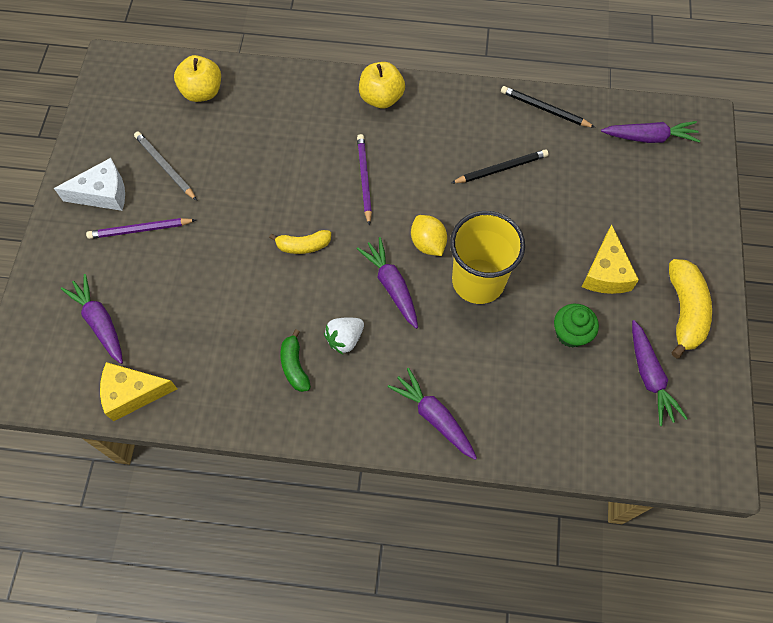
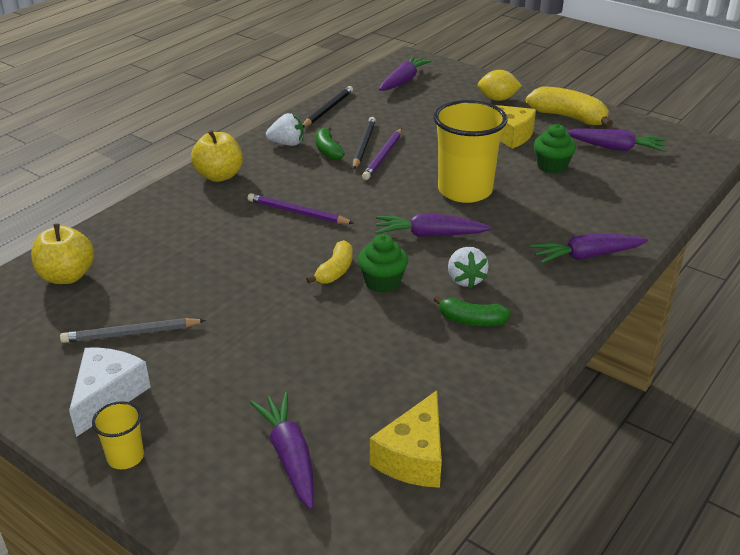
camera: 60 degrees left, 30 degrees down
purple carrot [61,274,123,364] -> purple carrot turned 75 degrees clockwise [250,392,314,510]
purple pencil [86,218,196,239] -> purple pencil moved to [362,128,402,180]
yellow lemon [411,215,447,256] -> yellow lemon moved to [478,70,522,101]
black pencil [501,86,595,128] -> black pencil turned 150 degrees clockwise [303,86,353,127]
none -> yellow cup [92,401,144,469]
none -> white strawberry [266,113,304,146]
none -> green banana [316,127,345,160]
none -> green cupcake [358,234,408,293]

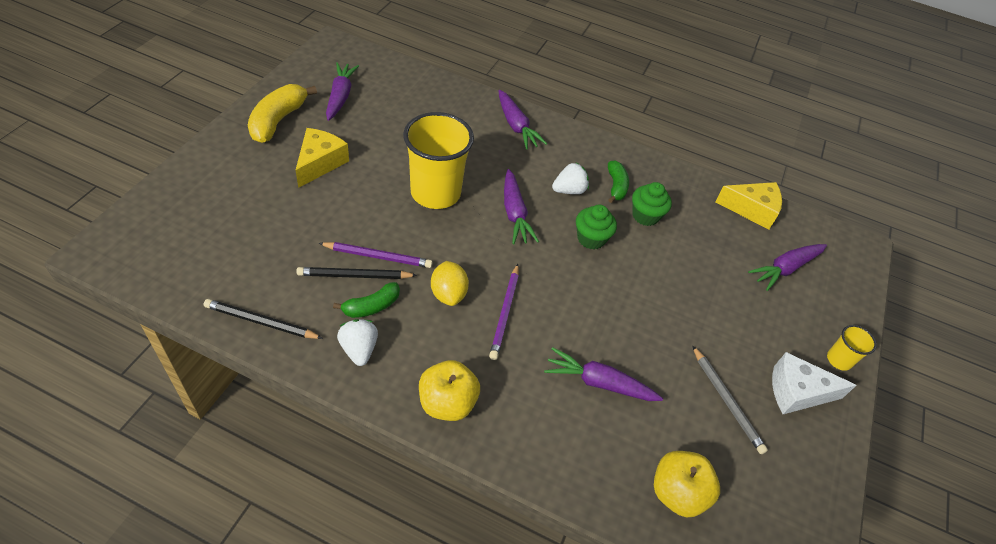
camera: 110 degrees left, 15 degrees up
yellow banana [306,240,353,284] -> none
purple carrot [379,56,432,91] -> purple carrot moved to [544,347,663,401]
yellow lemon [478,70,522,101] -> yellow lemon moved to [431,261,469,306]
green cupcake [534,124,576,174] -> green cupcake moved to [632,182,672,226]

